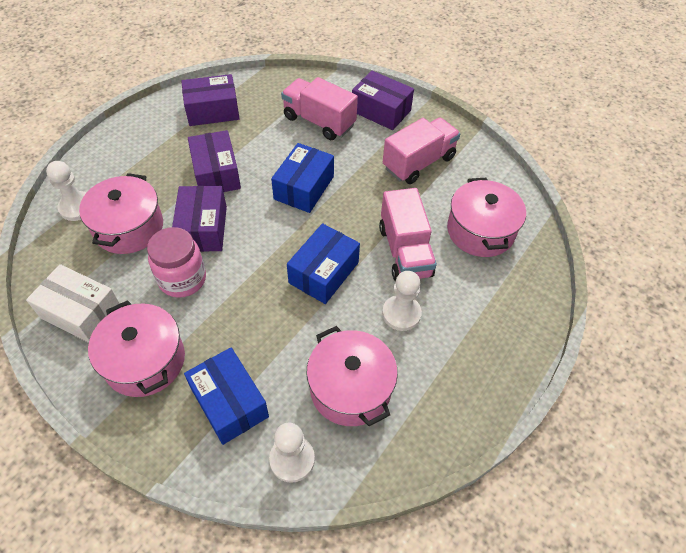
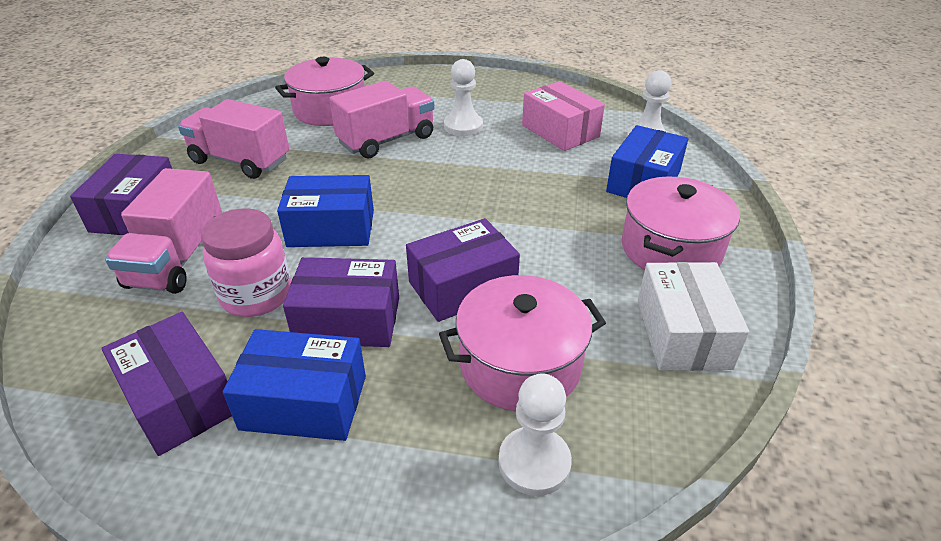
camera: 115 degrees left, 15 degrees down
pink jar [147,227,206,298] -> pink jar moved to [201,208,291,317]
purple box [188,130,241,192] -> purple box turned 45 degrees clockwise [283,257,399,347]
blue box [287,223,360,304] -> blue box moved to [223,329,366,441]
pink pot [307,326,398,426] -> pink box [522,81,605,151]

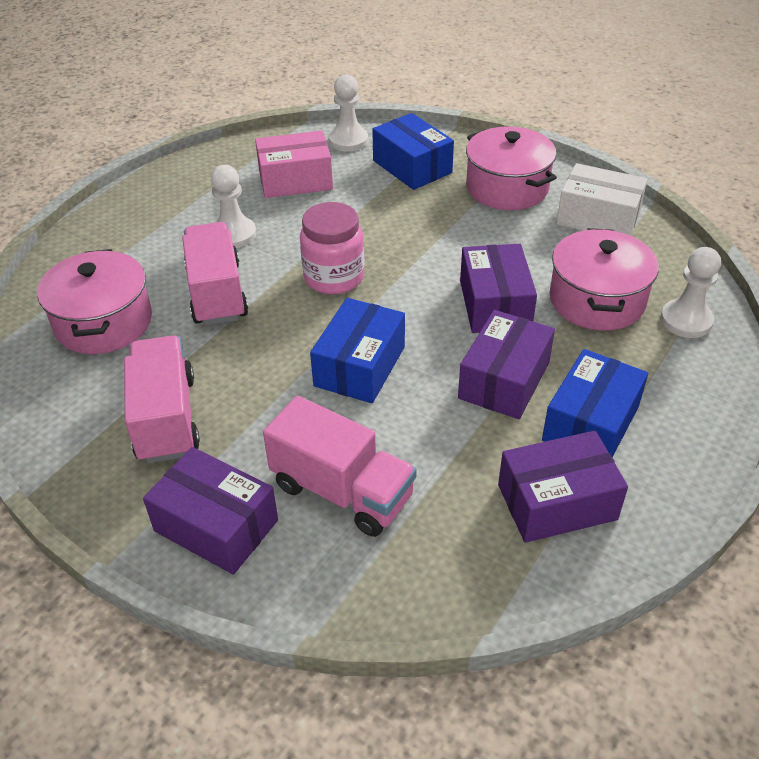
camera: 65 degrees left, 5 degrees up
pink truck [178,99,289,179] -> pink truck turned 120 degrees clockwise [124,335,200,463]
pink jar [201,208,291,317] -> pink jar moved to [300,202,365,294]

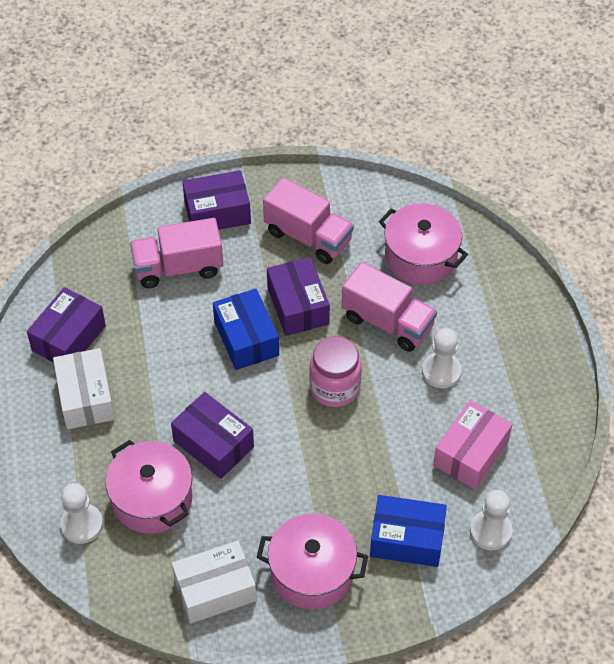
camera: 135 degrees right, 10 degrees up
purple box [458,310,555,419] -> purple box moved to [267,257,330,336]
blue box [542,349,648,457] -> white box [53,348,115,429]

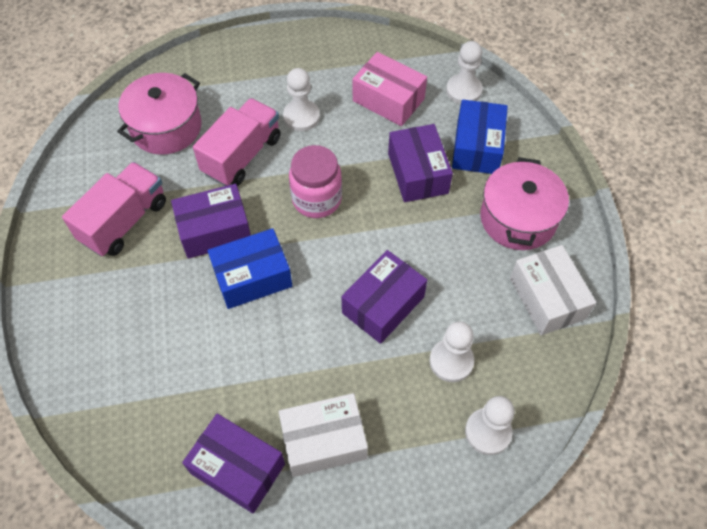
camera: 90 degrees left, 5 degrees up
pink pot [105,440,192,534] -> white pawn [430,321,474,382]
pink truck [130,218,223,288] -> none
purple box [182,170,251,230] -> purple box moved to [388,124,453,202]

